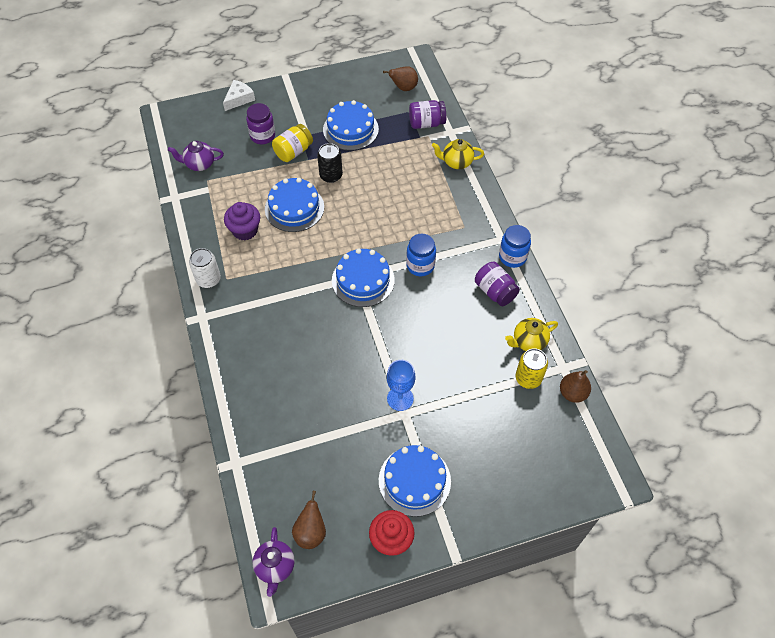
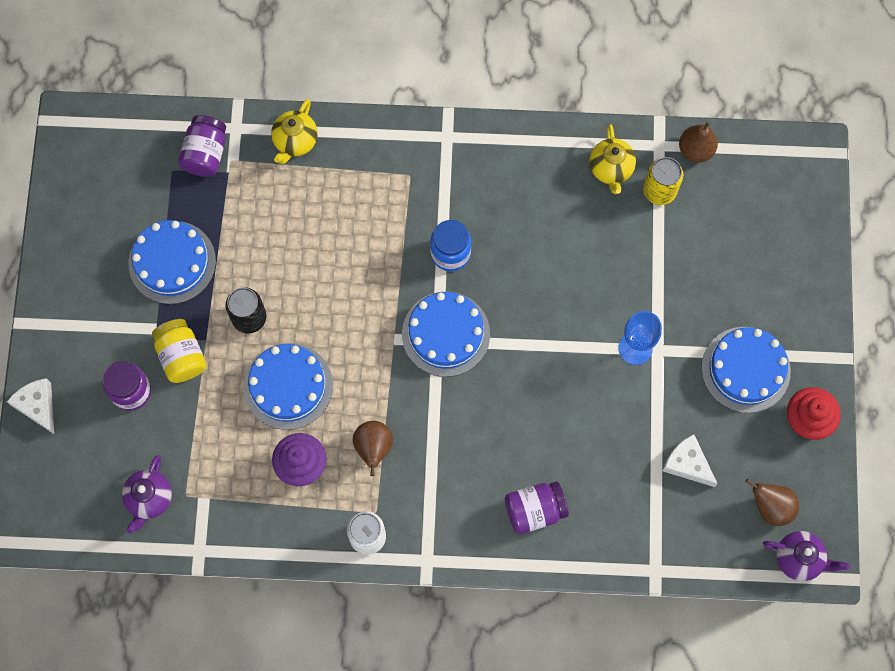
camera: 70 degrees left, 15 degrees up
brown pear [383,66,418,91] -> brown pear moved to [353,421,393,476]
purple jar [475,262,520,306] -> purple jar moved to [505,481,569,534]
blue jar [499,225,531,268] -> none
none -> white cheese [662,434,718,487]

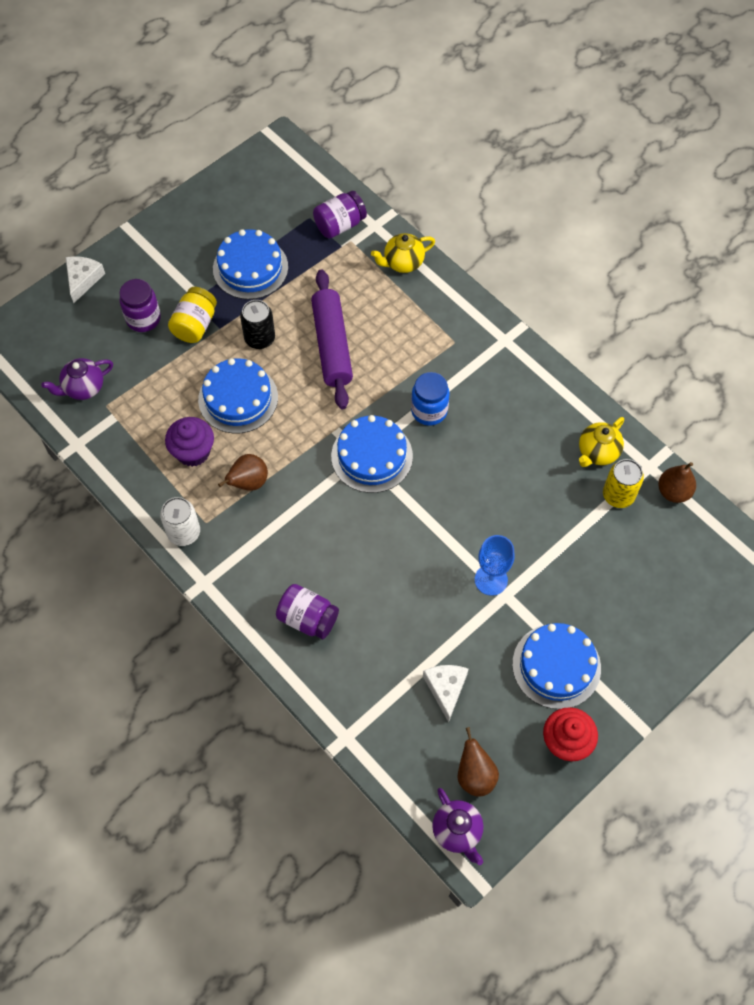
camera: 45 degrees right, 10 degrees down
none -> purple rolling pin [311,270,353,409]

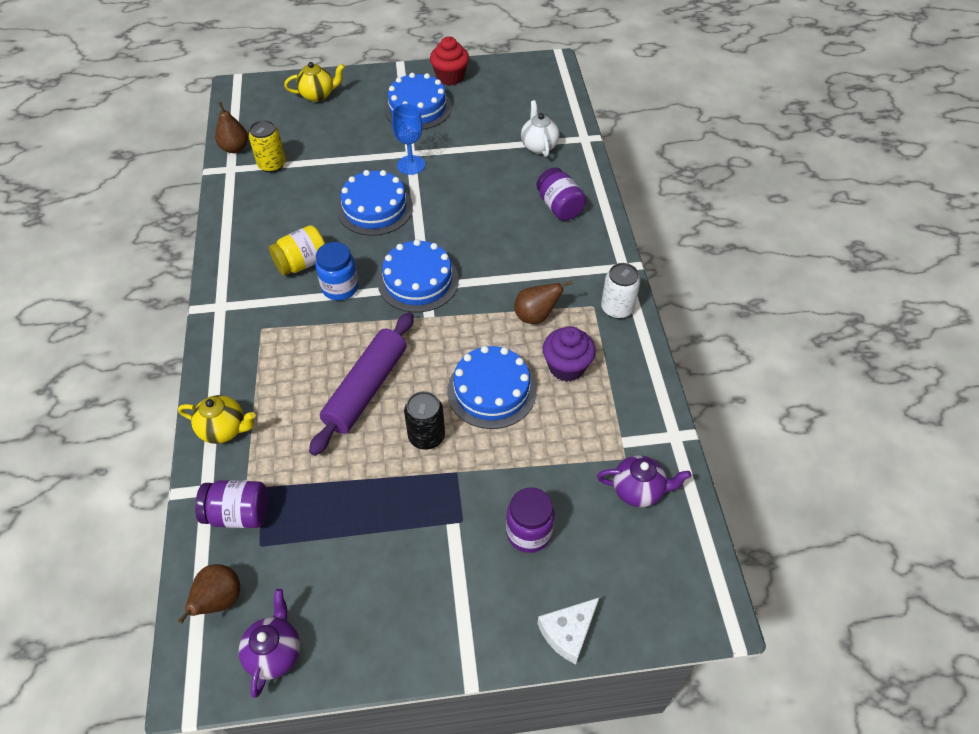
camera: 145 degrees left, 10 degrees down
yellow jar [168,287,217,343] -> yellow jar moved to [269,225,325,276]
blue cake [213,229,288,299] -> blue cake moved to [337,170,413,236]
white cheese [423,665,468,722] -> none
purple teapot [432,788,484,865] -> purple teapot moved to [239,589,300,698]
brown pear [458,727,499,797] -> brown pear moved to [178,564,240,624]
yellow teapot [579,417,624,467] -> yellow teapot moved to [284,62,345,102]
none -> white teapot [521,100,559,157]

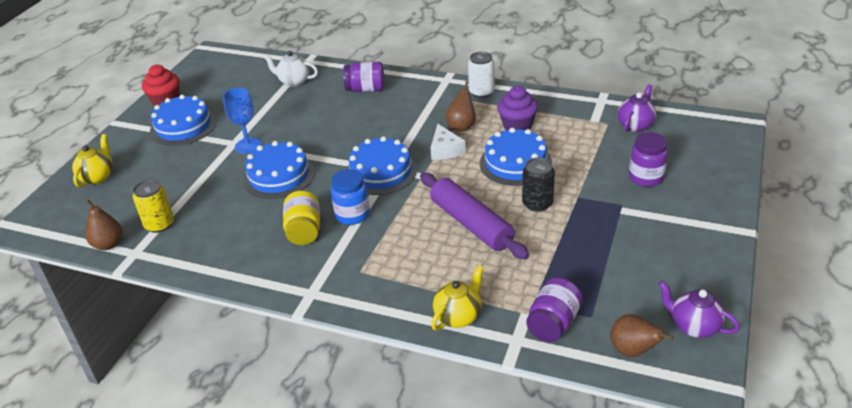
camera: 60 degrees left, 15 degrees down
white cheese [537,598,599,664] -> white cheese moved to [431,124,466,160]

